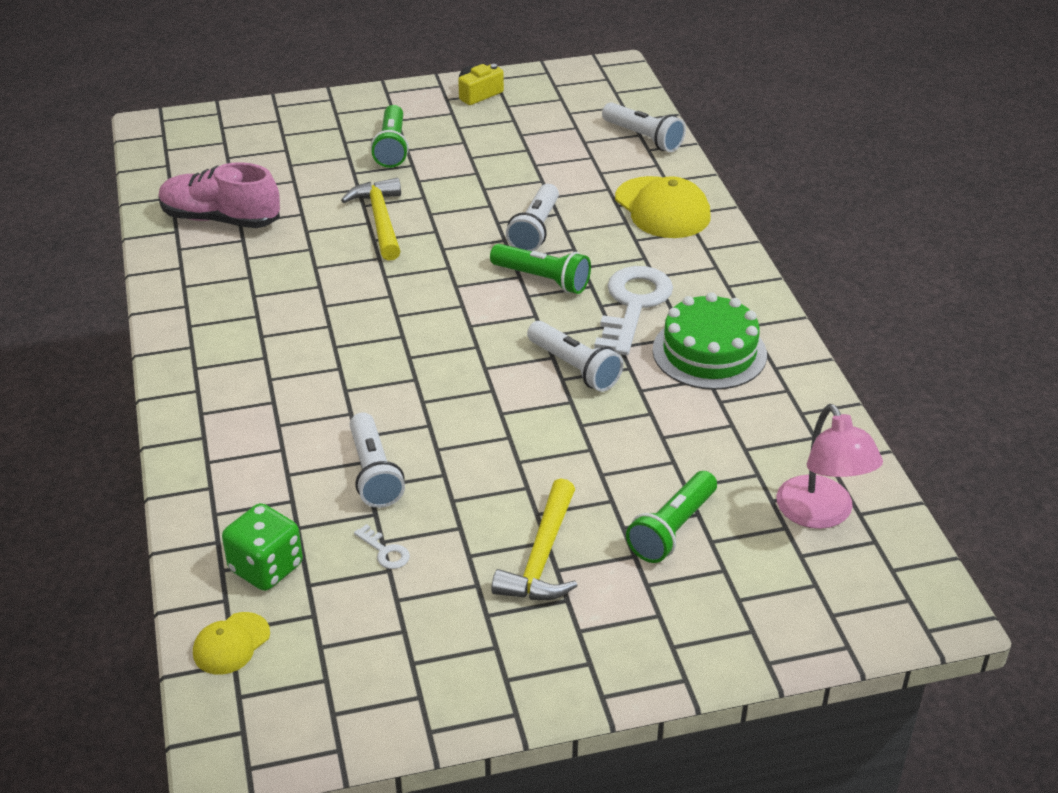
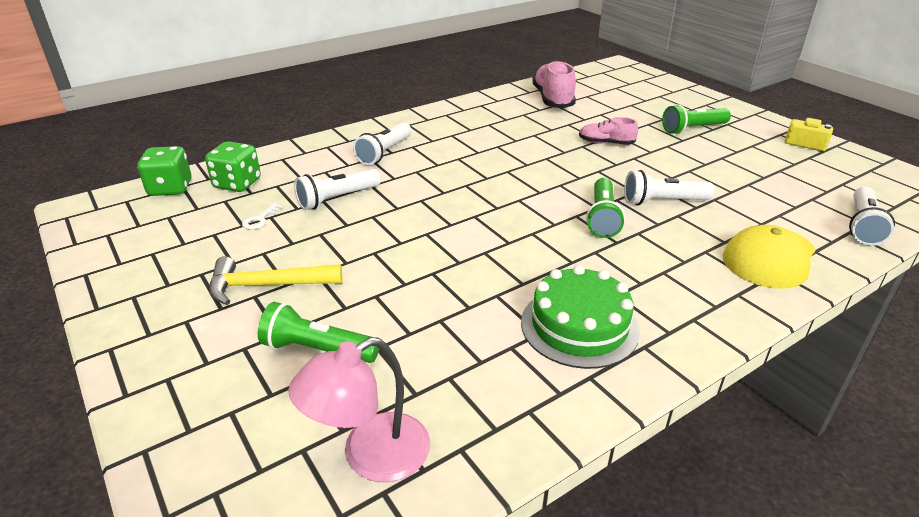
camera: 70 degrees right, 5 degrees down
yellow cap [193,612,270,675] -> green dice [137,146,191,196]
yellow hammer [341,178,401,261] -> pink shoe [579,117,638,145]
white flashlight [527,321,623,392] -> white flashlight moved to [353,122,412,165]
white key [594,266,673,355] -> none

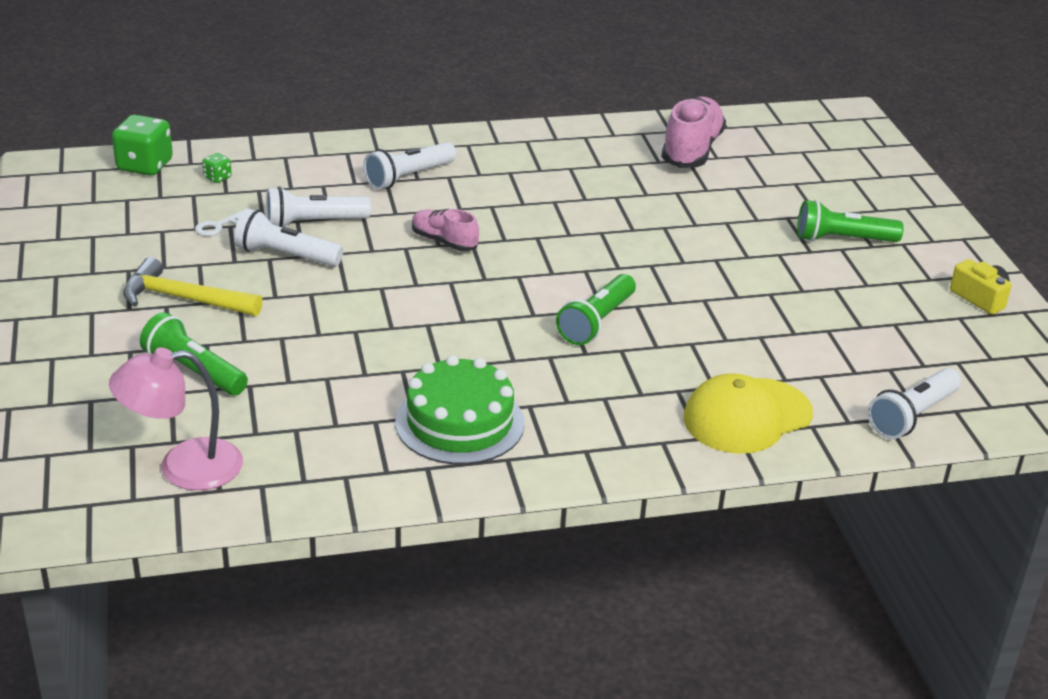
camera: 20 degrees right, 0 degrees up
green dice [205,141,261,192] -> green dice [202,153,232,183], size x0.47
pink shoe [579,117,638,145] -> pink shoe moved to [412,209,479,251]
white flashlight [624,170,714,205] -> white flashlight moved to [234,208,343,267]

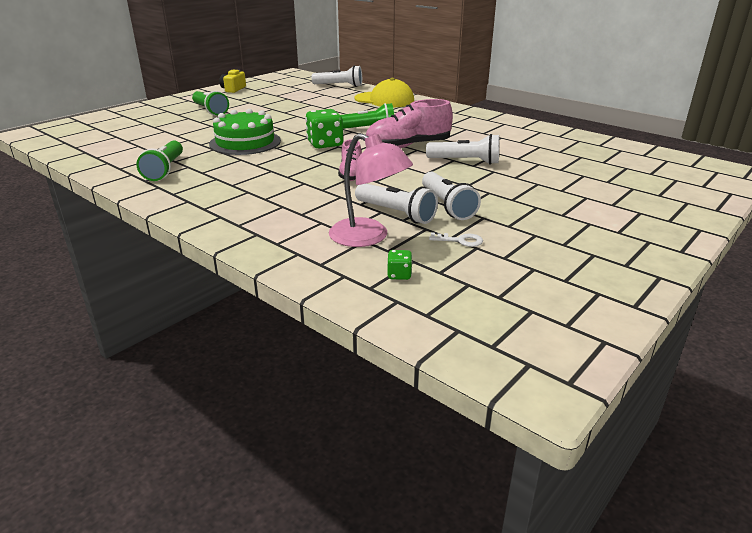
camera: 125 degrees left, 5 degrees down
pink lamp [109,347,243,491] -> pink lamp moved to [329,133,413,247]
green dice [112,115,173,176] -> green dice moved to [305,109,343,149]
yellow hammer [123,257,263,316] -> none
green flashlight [140,312,248,395] -> green flashlight moved to [136,141,183,181]
white flashlight [363,142,457,190] -> white flashlight moved to [426,134,499,165]
green cake [395,355,525,465] -> green cake moved to [209,109,281,155]
pink shoe [661,96,726,168] -> pink shoe moved to [366,99,453,148]

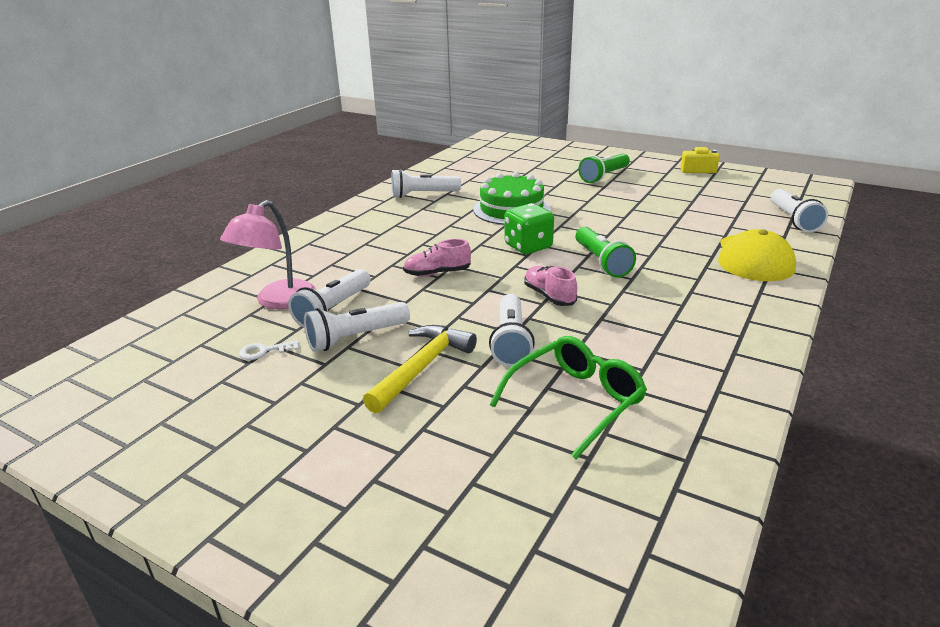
camera: 80 degrees right, 0 degrees up
green flashlight [136,141,183,181] -> white flashlight [391,169,461,198]
pink shoe [366,99,453,148] -> pink shoe [524,266,577,306], size x0.58
green dice [387,250,412,280] -> none
white key [429,233,483,247] -> white key turned 75 degrees clockwise [239,340,299,360]
none -> yellow hammer [363,325,477,413]
none -> green glasses [490,336,647,459]

